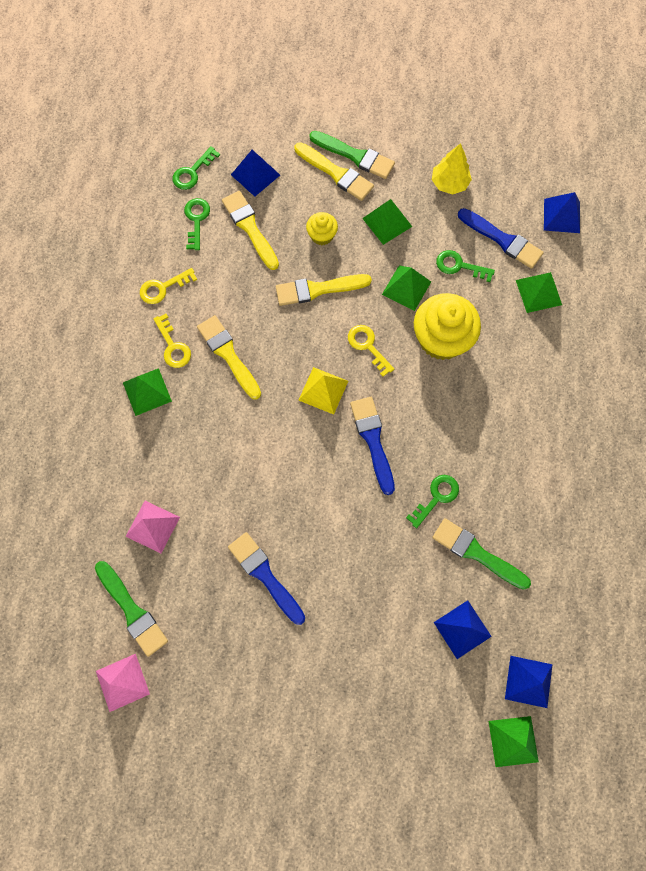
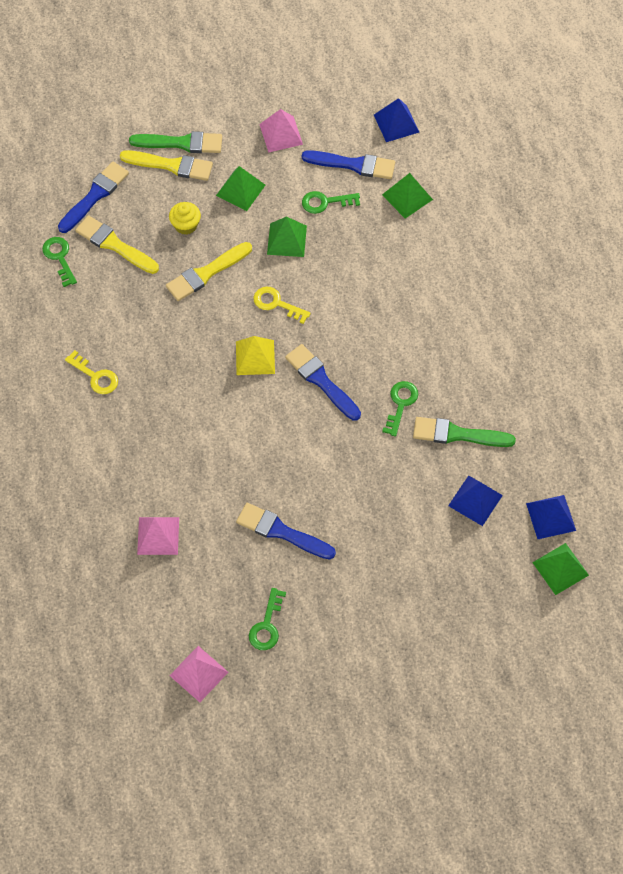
camera: 25 degrees left, 10 degrees down
green brush [95,561,168,657] -> none
green pyramid [123,368,172,416] -> none
yellow key [140,268,197,304] -> none
green key [173,147,220,190] -> green key moved to [249,588,286,650]
yellow brush [197,315,261,400] -> none
blue pyramid [231,150,280,197] -> blue brush [58,161,129,233]
yellow cupcake [414,293,481,360] -> none
yellow tree [432,143,472,195] -> pink pyramid [259,109,303,153]

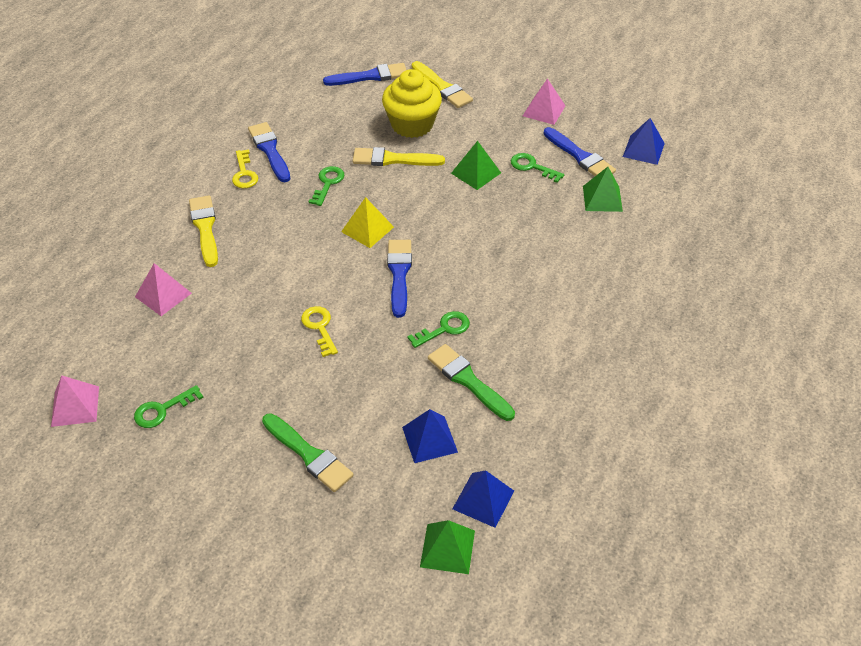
camera: 40 degrees right, 15 degrees down
green key [42,237,77,287] -> green key moved to [309,166,345,206]
yellow brush [75,215,159,274] -> yellow brush moved to [189,195,218,267]
green brush [129,131,222,153] -> green brush moved to [262,413,354,492]
yellow cupcake [169,202,201,235] -> yellow cupcake [382,69,442,138], size x1.99
green pyramid [216,166,265,211] -> none
blue brush [236,503,336,560] -> blue brush moved to [248,122,290,182]
yellow key [253,287,311,324] -> yellow key moved to [301,306,338,357]

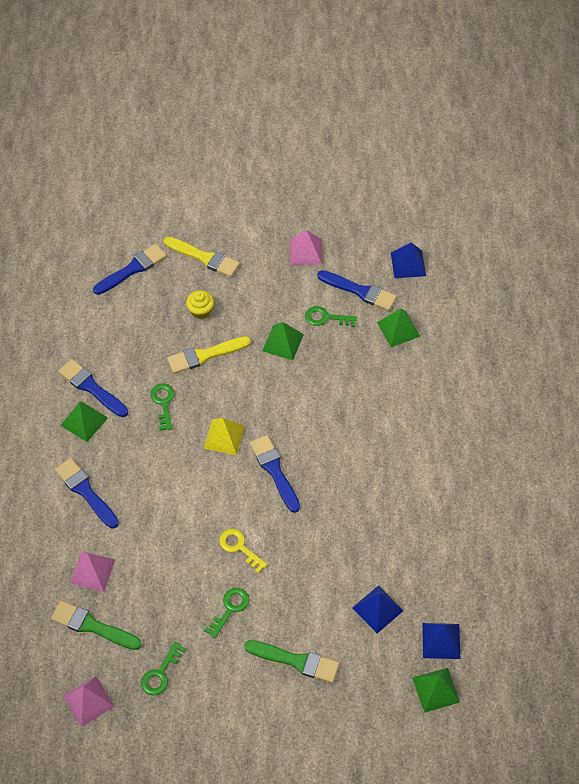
camera: 25 degrees left, 10 degrees up
yellow brush [189,195,218,267] -> blue brush [55,458,119,528]
yellow key [232,149,258,188] -> green pyramid [60,401,108,442]
yellow cupcake [382,69,442,138] -> yellow cupcake [186,290,214,319], size x0.50
green key [407,311,470,348] -> green key moved to [204,588,249,638]
green brush [428,344,515,421] -> green brush moved to [51,601,142,650]

